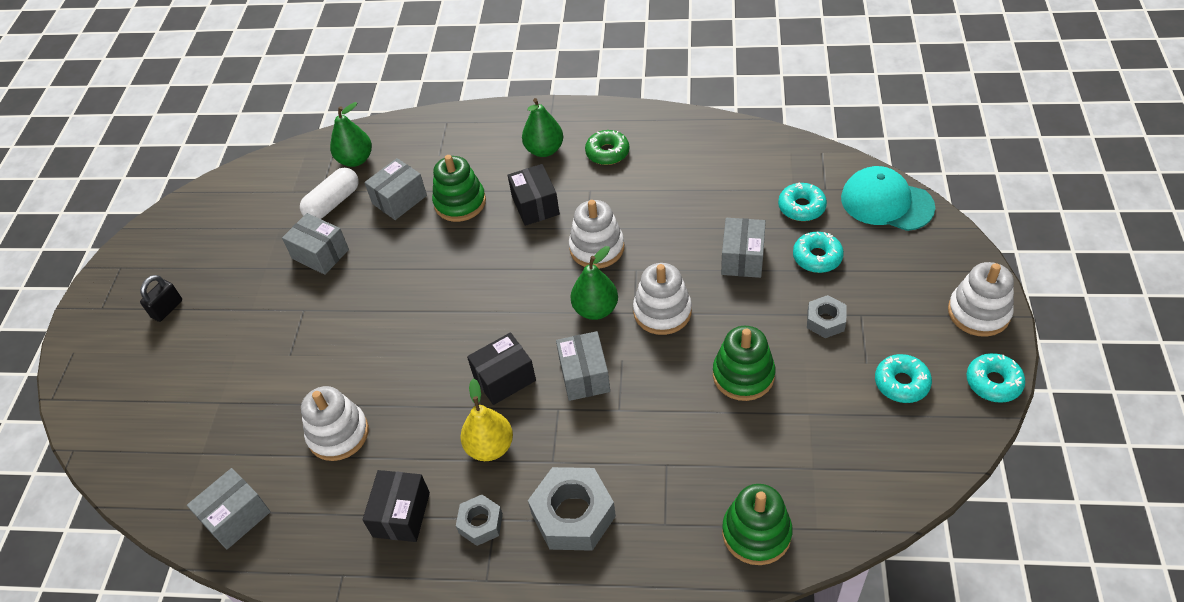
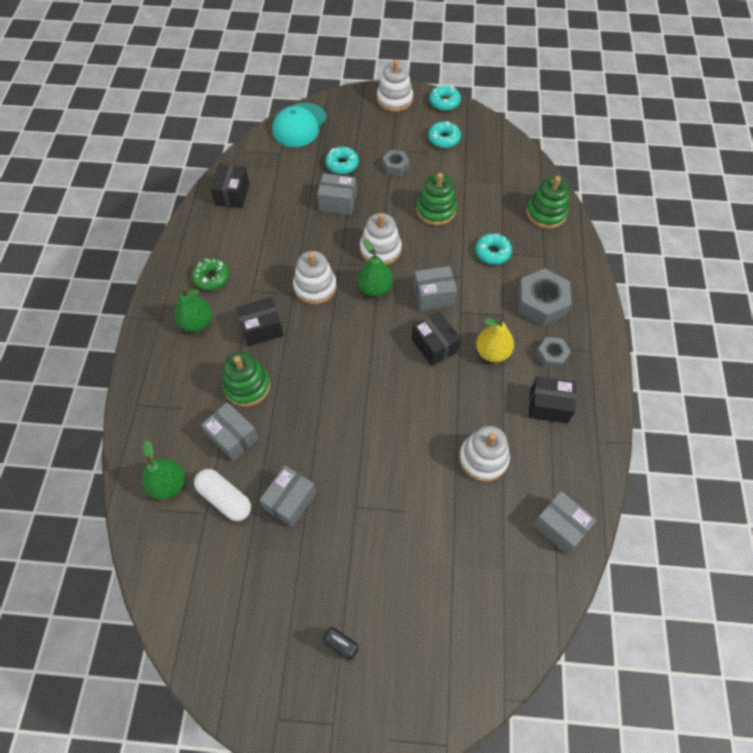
camera: 95 degrees left, 10 degrees up
turquoise donut [778,183,827,221] -> turquoise donut moved to [475,233,512,265]
none -> black box [210,164,249,208]

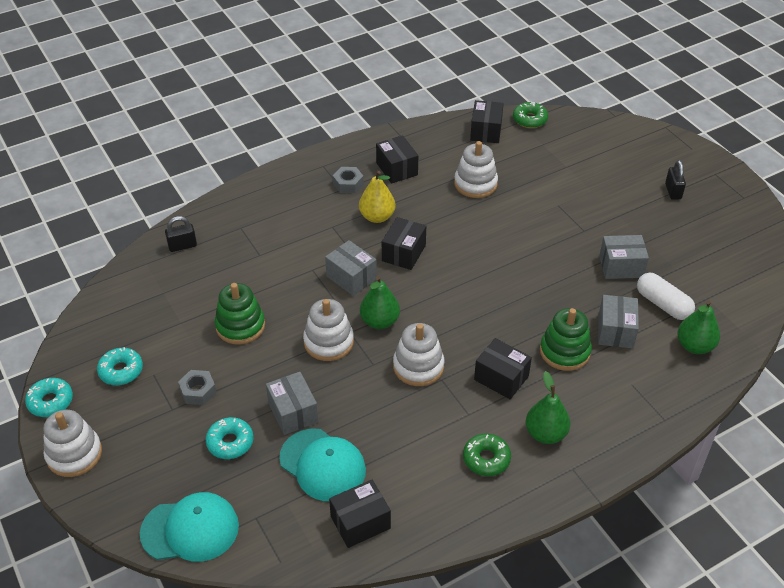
camera: 125 degrees left, 15 degrees down
white capsule [194,469,251,521] -> white capsule turned 45 degrees counterclockwise [637,273,695,320]
turquoise donut [475,233,512,265] -> none
grey nut [517,269,572,326] -> none
green stacking toy [526,176,569,229] -> black padlock [165,216,197,252]
grey box [533,491,596,554] -> black box [470,100,504,143]
none -> turquoise cap [279,428,366,501]
none -> green donut [513,102,548,128]

